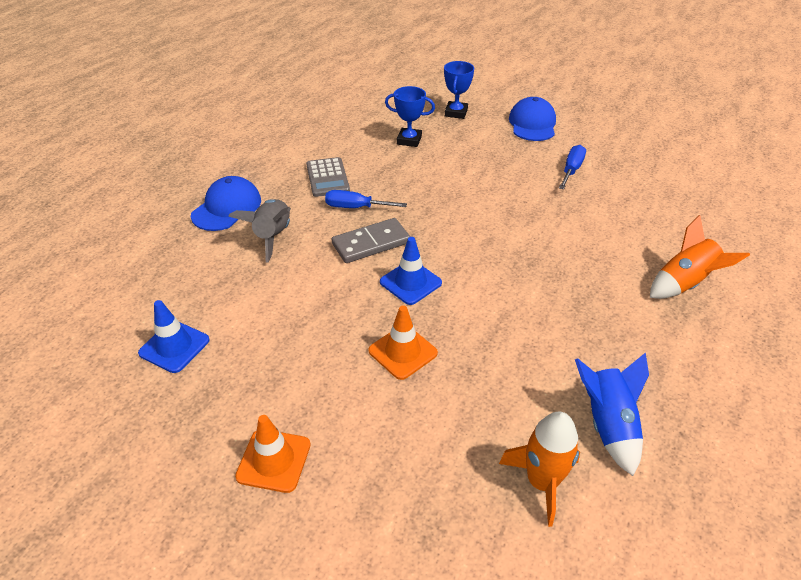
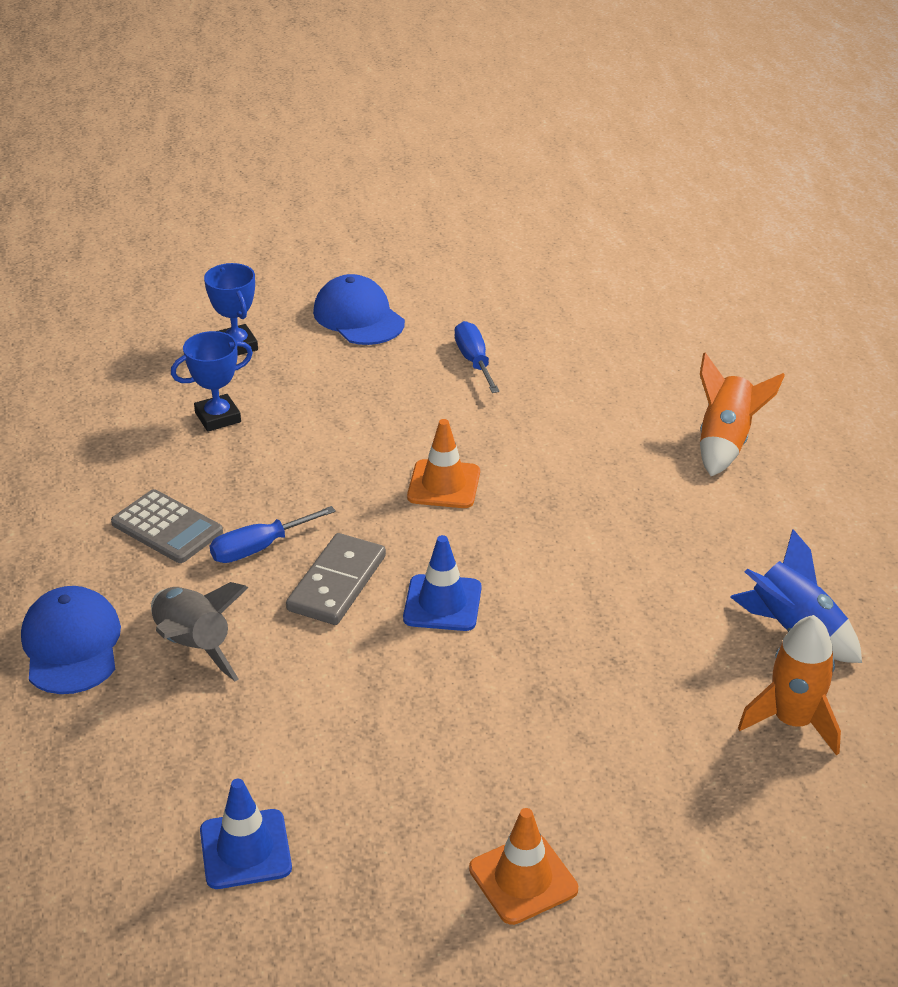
camera: 40 degrees left, 5 degrees down
orange traffic cone [368,306,438,380] -> orange traffic cone moved to [407,419,480,508]

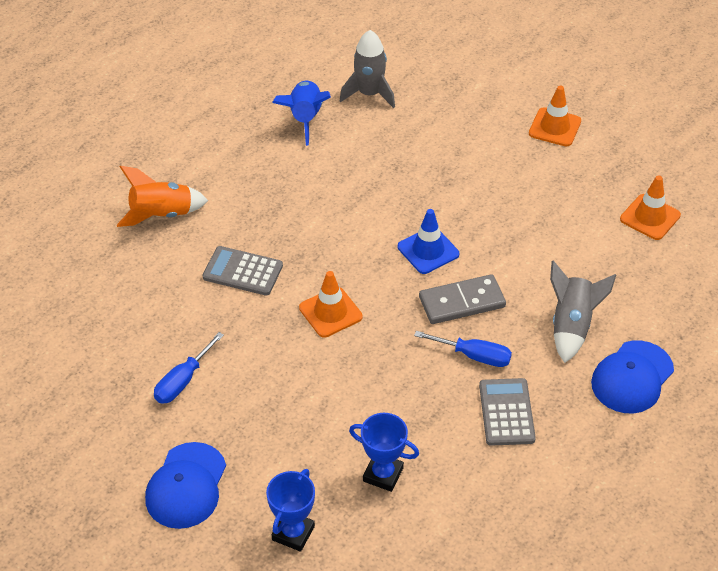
camera: 130 degrees left, 10 degrees up
blue traffic cone [200,779,292,889] -> orange traffic cone [620,175,681,240]
orange rocket [738,615,841,756] -> grey rocket [340,30,395,108]
none -> grey calculator [203,246,283,296]

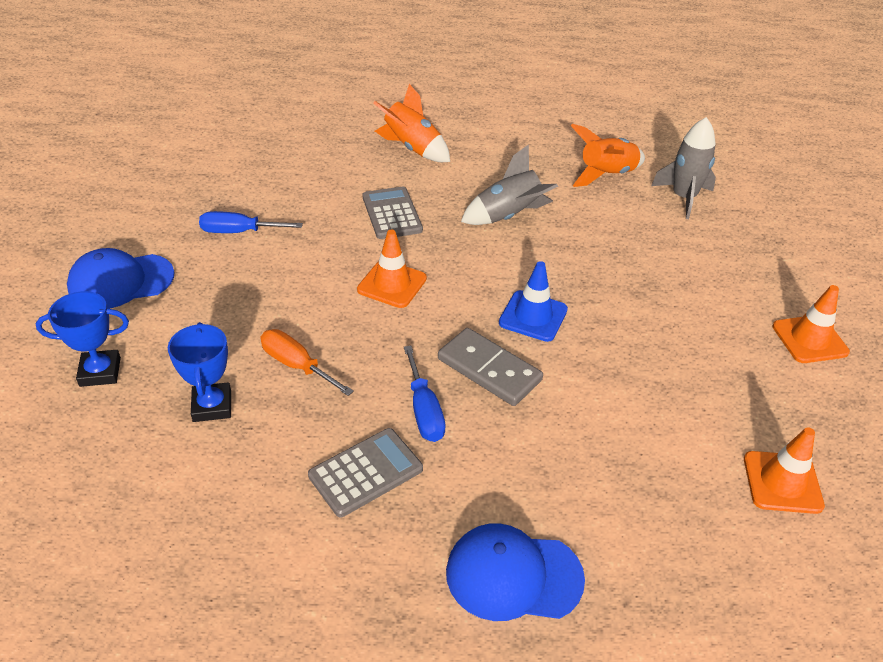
camera: 55 degrees right, 5 degrees down
blue rocket [272,81,331,146] -> orange rocket [571,124,645,187]
grey rocket [550,260,616,363] -> grey rocket moved to [461,145,558,225]
none -> orange screwdriver [260,329,354,396]

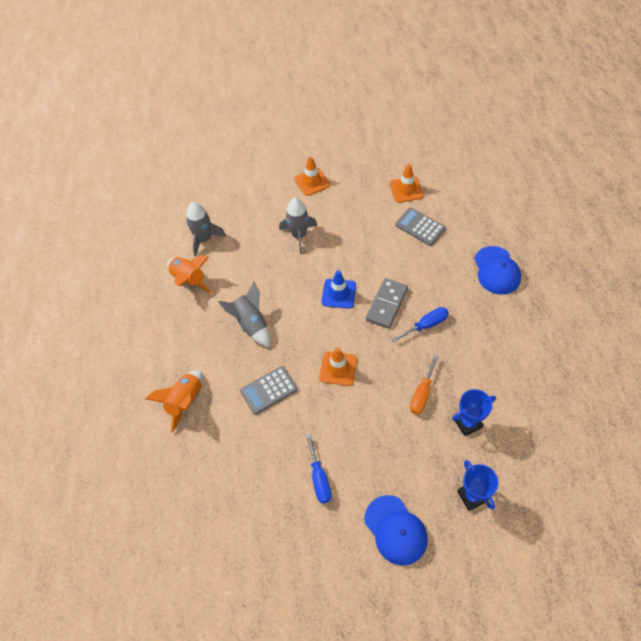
camera: 100 degrees left, 15 degrees up
grey calculator [308,428,423,517] -> grey calculator moved to [395,208,446,246]
none -> grey rocket [279,198,317,253]

